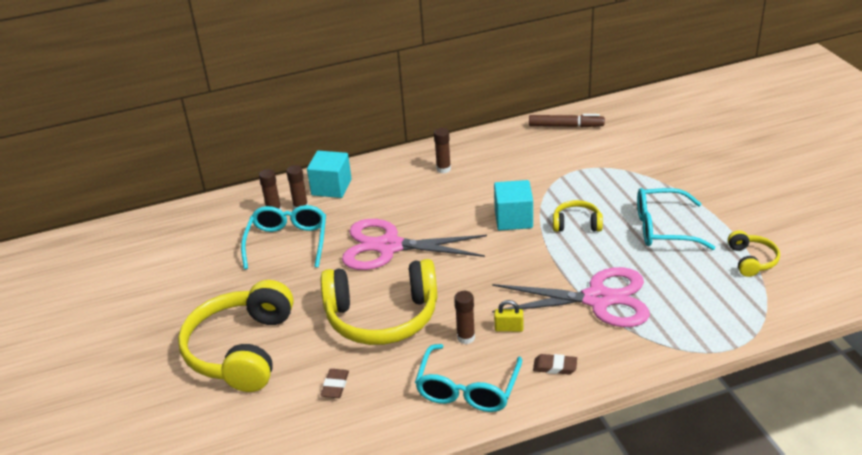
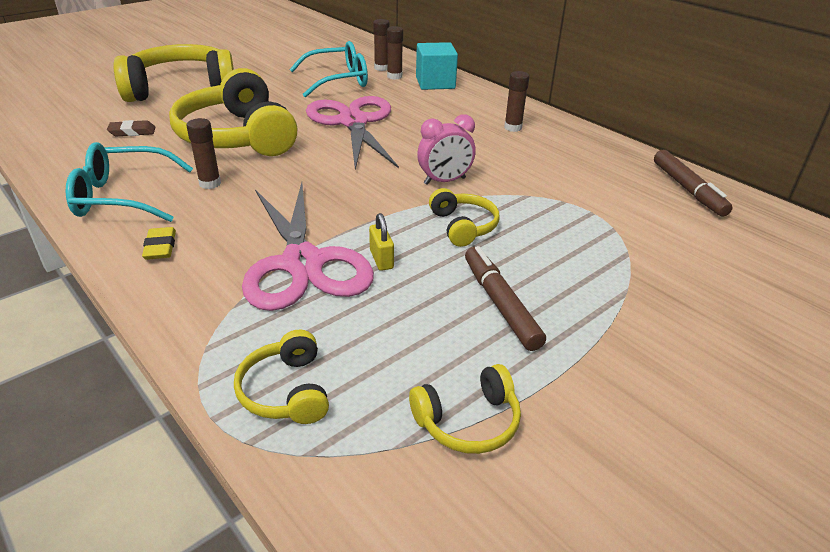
camera: 65 degrees right, 0 degrees up
turquoise cube [494,180,533,230] -> pink clock [417,114,476,185]
yellow padlock [494,300,523,332] -> yellow padlock moved to [369,213,394,271]
brown eraser [533,354,577,374] -> yellow eraser [142,227,176,260]
turquoise glasses [637,188,716,250] -> brown marker [465,246,546,351]
none -> yellow headphones [234,330,329,424]

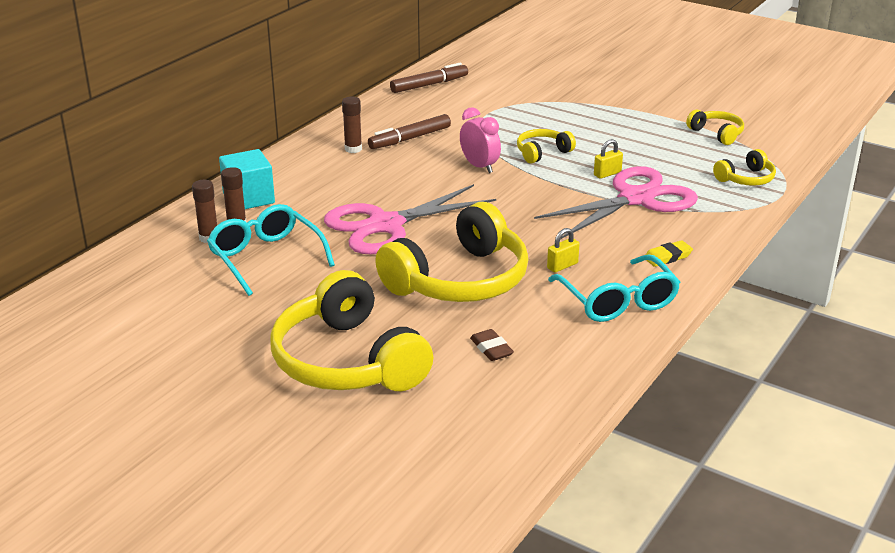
camera: 105 degrees left, 5 degrees down
brown glue stick [186,118,221,189] -> yellow padlock [547,228,580,273]
brown marker [465,246,546,351] -> brown marker moved to [368,114,451,149]

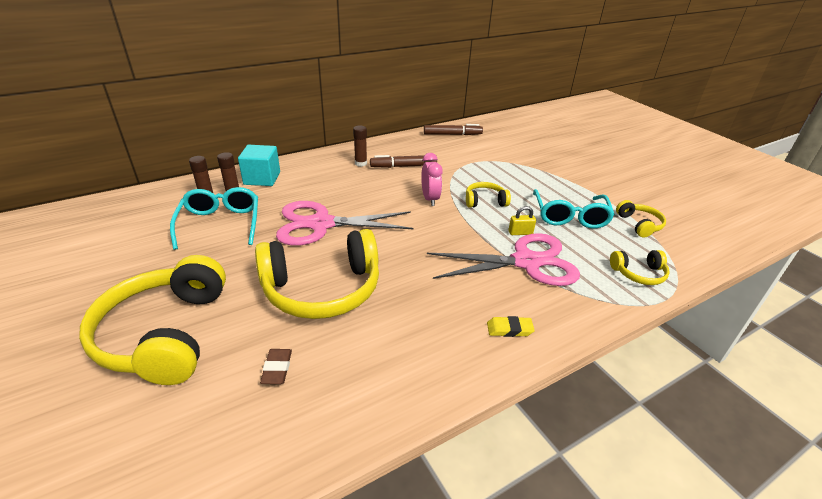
camera: 25 degrees right, 5 degrees up
yellow padlock [547,228,580,273] -> none
turquoise glasses [548,254,680,322] -> turquoise glasses moved to [533,189,615,229]

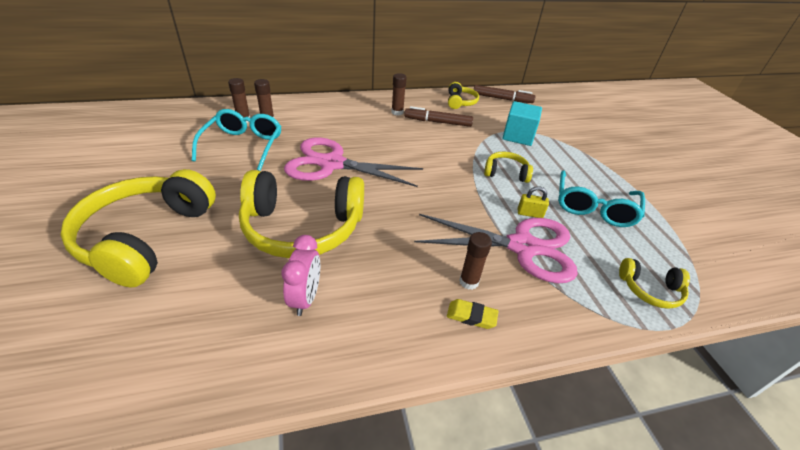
camera: 15 degrees right, 5 degrees up
turquoise cube [238,145,280,186] -> turquoise cube moved to [502,101,542,146]
brown eraser [260,349,292,384] -> none
pink clock [421,153,443,206] -> pink clock moved to [282,235,320,316]
yellow headphones [616,200,666,238] -> yellow headphones moved to [448,82,479,109]
none -> brown glue stick [459,232,492,290]

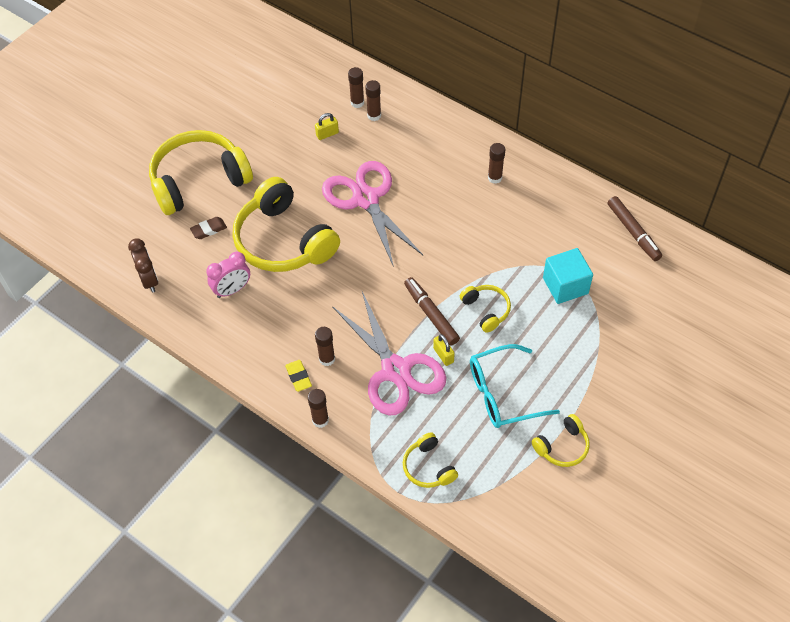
camera: 55 degrees right, 15 degrees up
turquoise glasses [192,109,282,171] -> yellow padlock [315,113,339,140]
brown marker [404,106,473,127] -> brown marker moved to [404,277,460,345]
yellow headphones [448,82,479,109] -> yellow headphones moved to [532,414,590,467]
none -> brown clock [128,238,158,293]
none -> brown eraser [190,217,227,239]
none -> brown glue stick [308,389,329,428]

